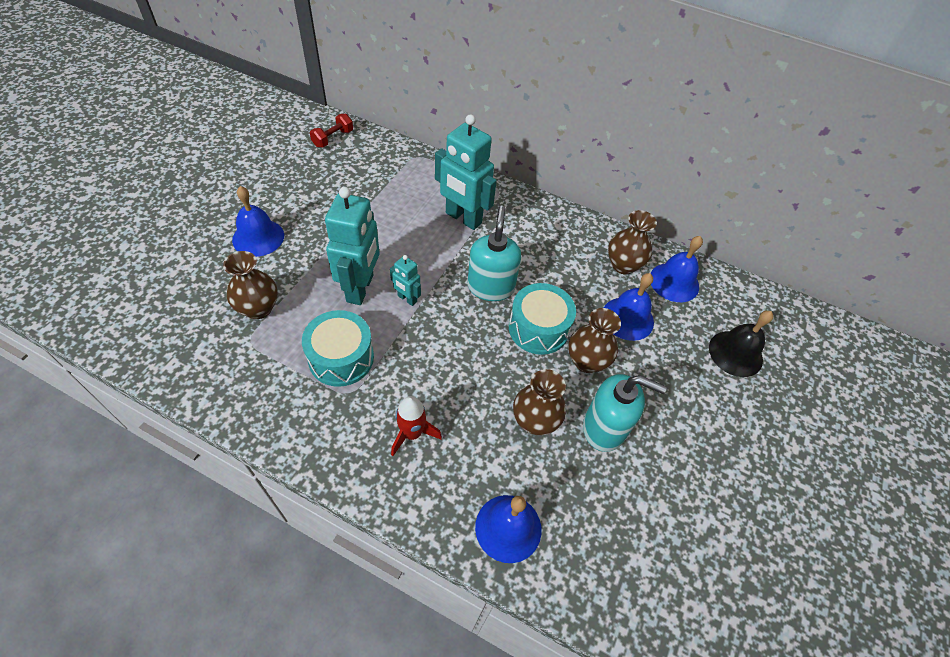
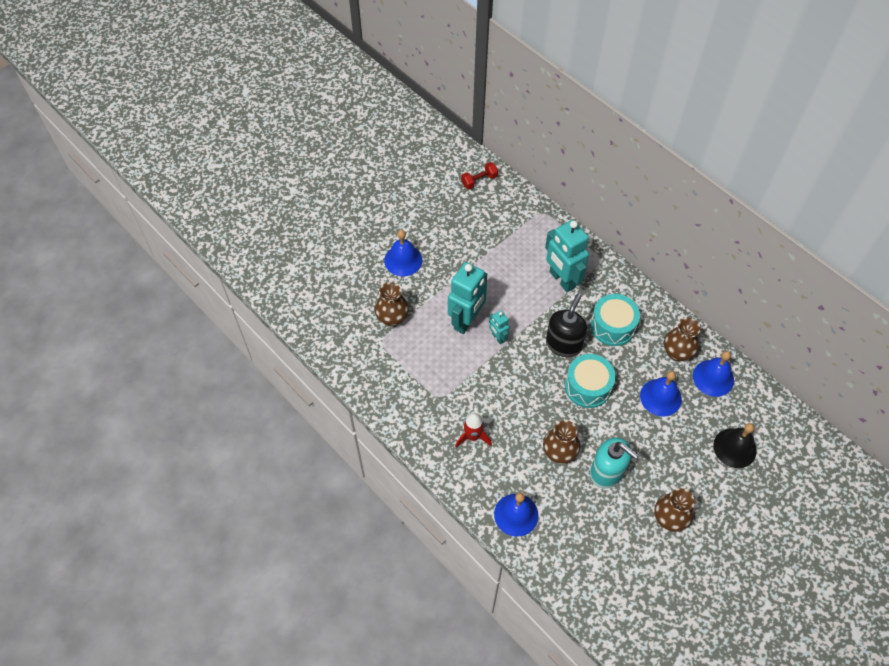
camera: 25 degrees right, 5 degrees up
turquoise drum [302,310,374,387] -> turquoise drum moved to [590,294,640,346]
turquoise soap dispenser [468,205,521,301] -> black soap dispenser [546,294,587,357]
brown vase [569,308,621,373] -> brown vase moved to [654,488,695,532]

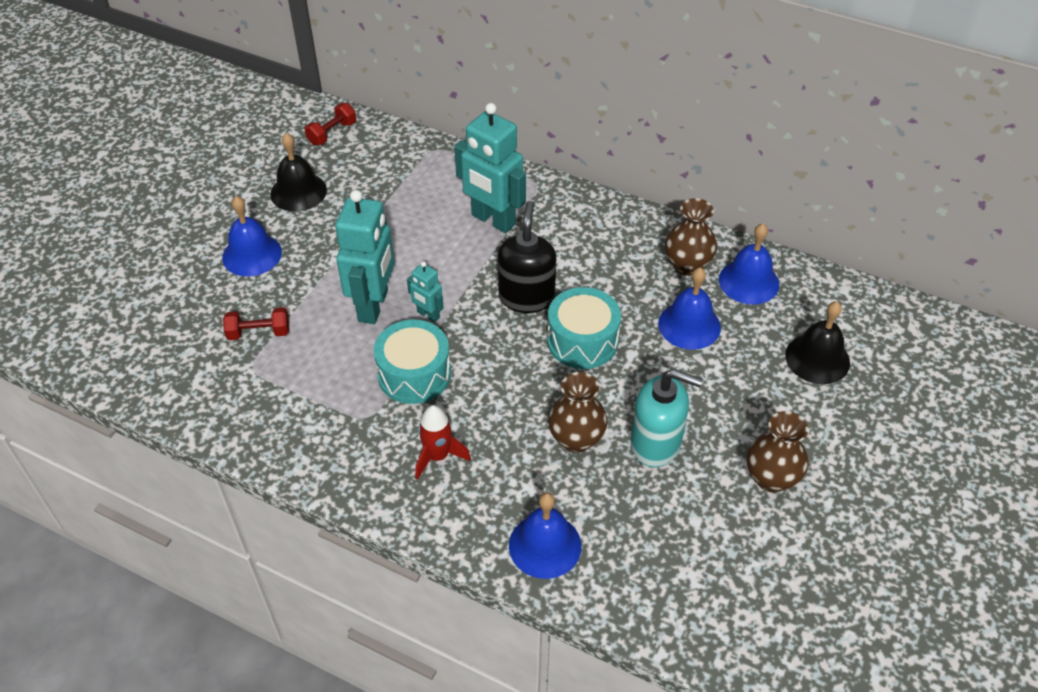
camera: 20 degrees left, 10 degrees down
brown vase [374,282,409,327] -> red dumbbell [223,308,289,340]
turquoise drum [590,294,640,346] -> turquoise drum moved to [374,320,451,404]
none -> black bell [270,133,327,212]

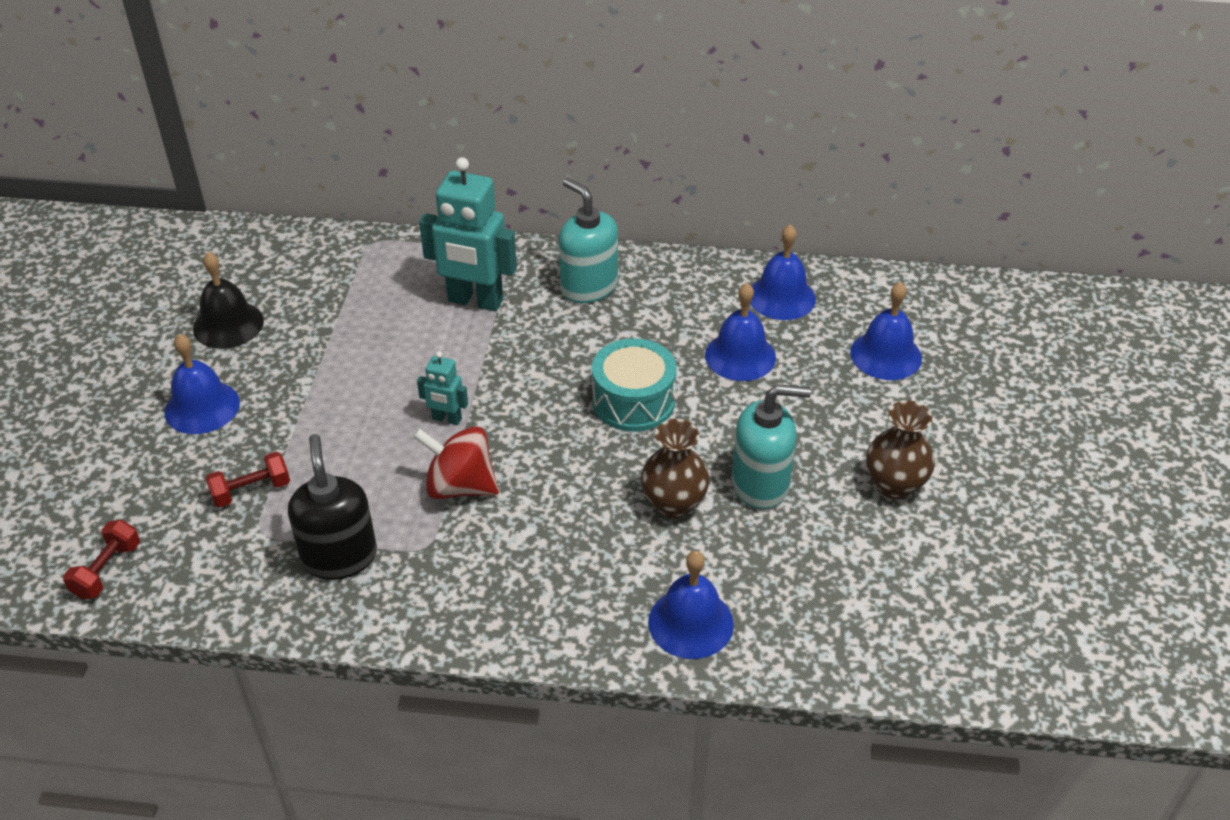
camera: 20 degrees left, 5 degrees down
red dumbbell [305,103,356,145] -> red dumbbell moved to [63,520,140,599]
turquoise robot [335,190,394,324] -> none
turquoise drum [374,320,451,404] -> red spinning top [413,426,499,499]
red rocket [415,405,471,480] -> none
black soap dispenser [498,201,556,313] -> black soap dispenser moved to [288,434,377,580]
brown vase [665,198,717,276] -> none
black bell [785,301,850,384] -> blue bell [850,282,922,380]
none -> turquoise soap dispenser [559,178,618,303]

